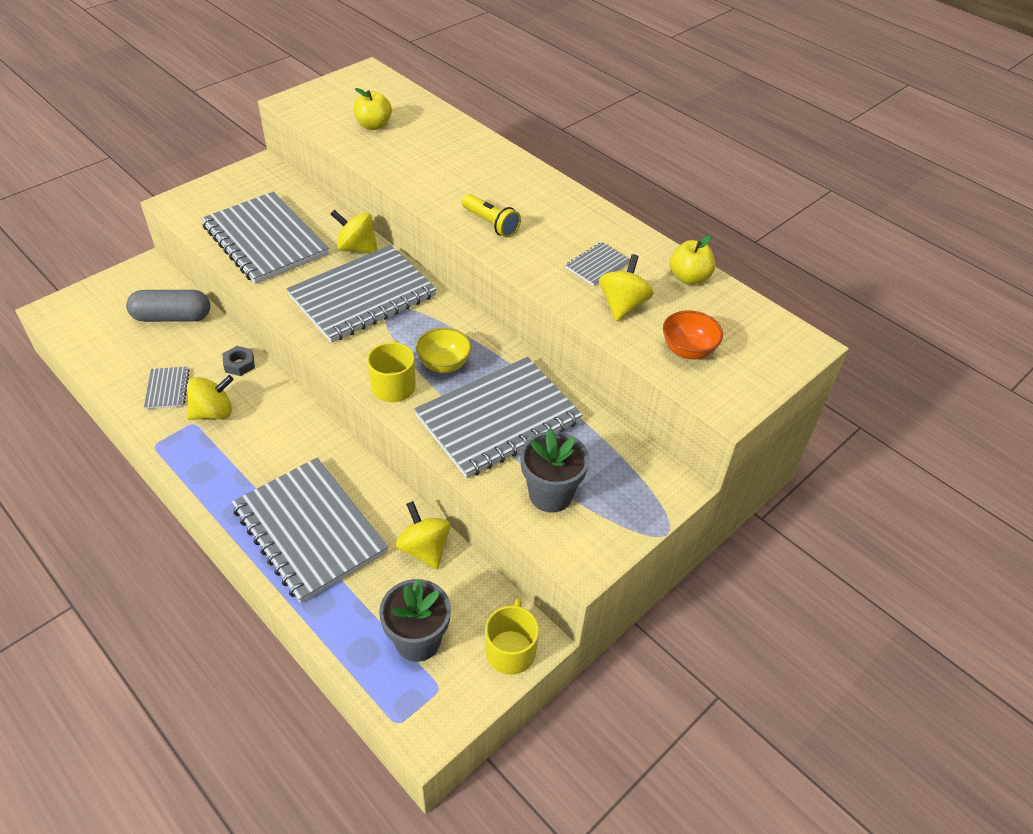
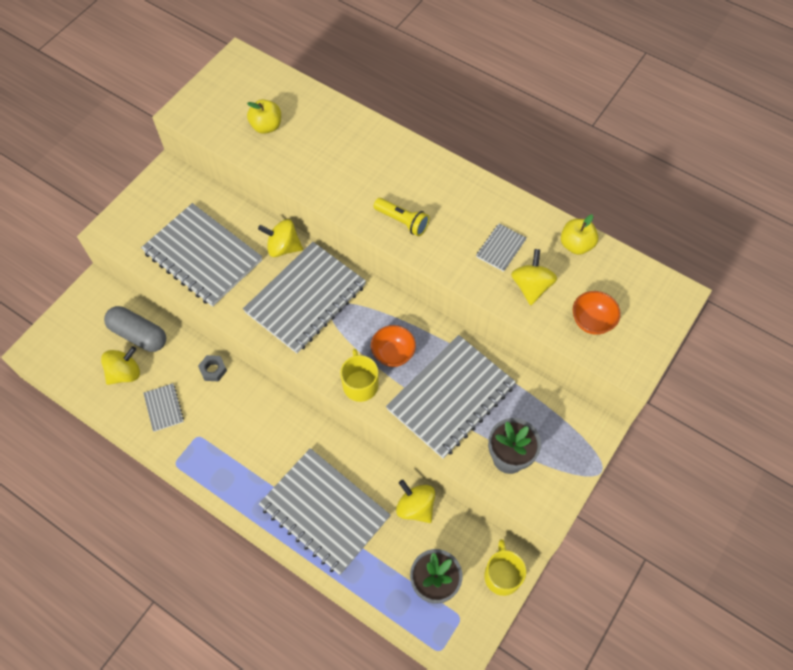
camera: 10 degrees left, 15 degrees up
grey capsule [126,290,210,322] -> grey capsule turned 45 degrees clockwise [104,306,166,352]
yellow spinning top [187,375,234,420] -> yellow spinning top moved to [101,346,140,385]
yellow bowl [416,328,471,373] -> orange bowl [371,325,416,367]

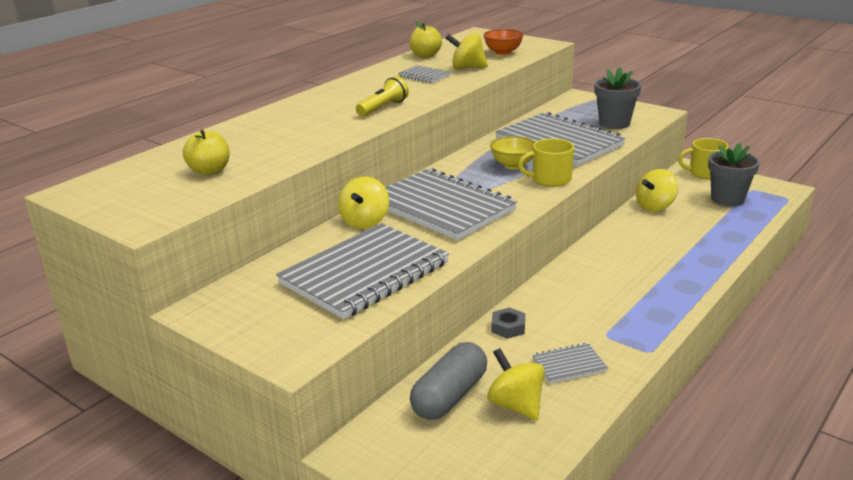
camera: 85 degrees left, 35 degrees down
grey notebook [259,448,390,575] -> none
orange bowl [371,325,416,367] -> yellow bowl [490,136,535,169]

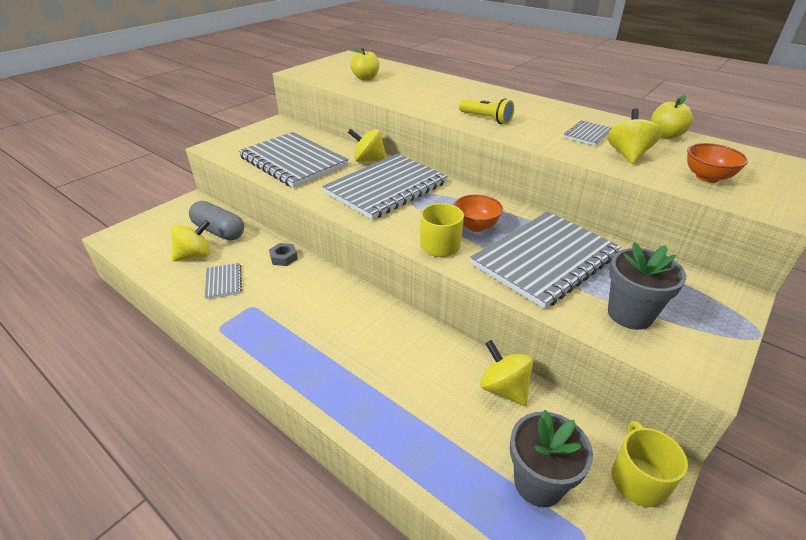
camera: 90 degrees right, 10 degrees up
yellow bowl [490,136,535,169] -> orange bowl [454,195,503,232]

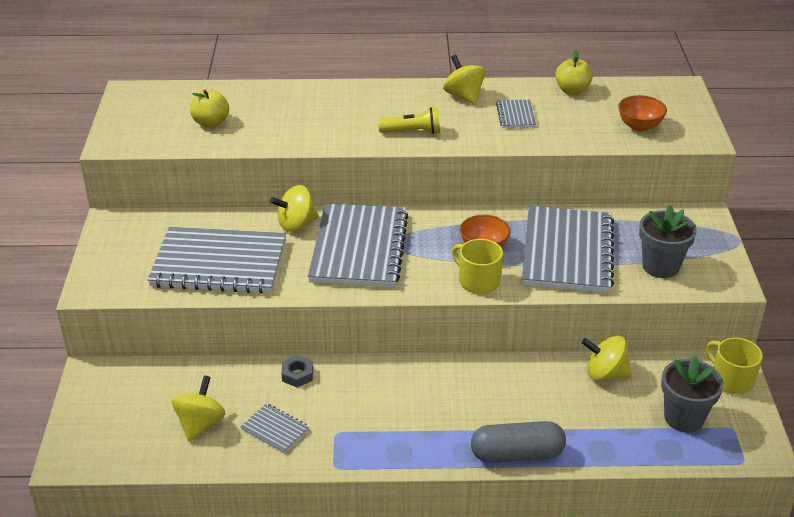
camera: 40 degrees left, 0 degrees up
grey capsule [189,201,244,240] -> grey capsule moved to [471,421,566,463]
yellow spinning top [607,108,662,164] -> yellow spinning top moved to [443,55,485,105]

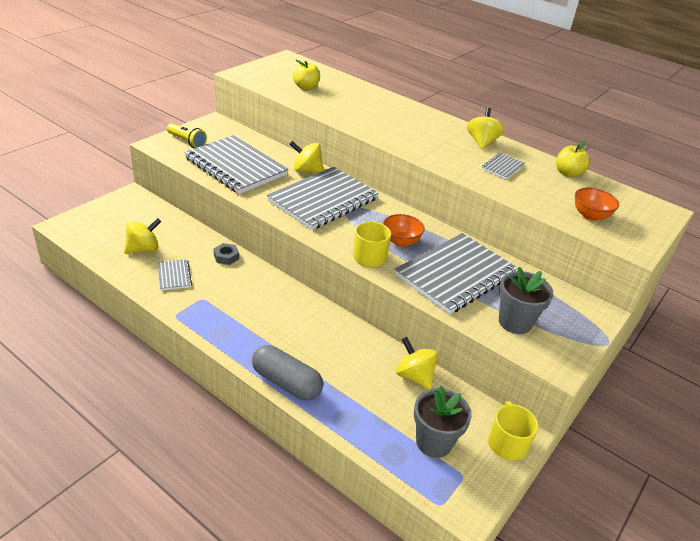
camera: 35 degrees right, 0 degrees up
yellow flashlight [378,107,440,134] -> yellow flashlight moved to [167,123,207,148]

